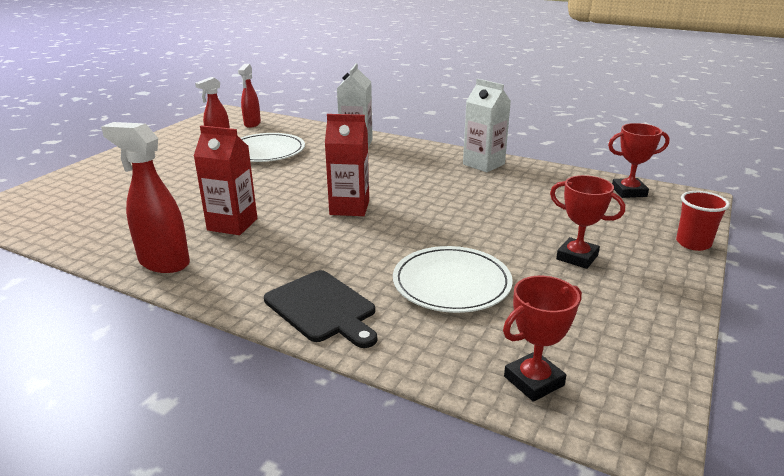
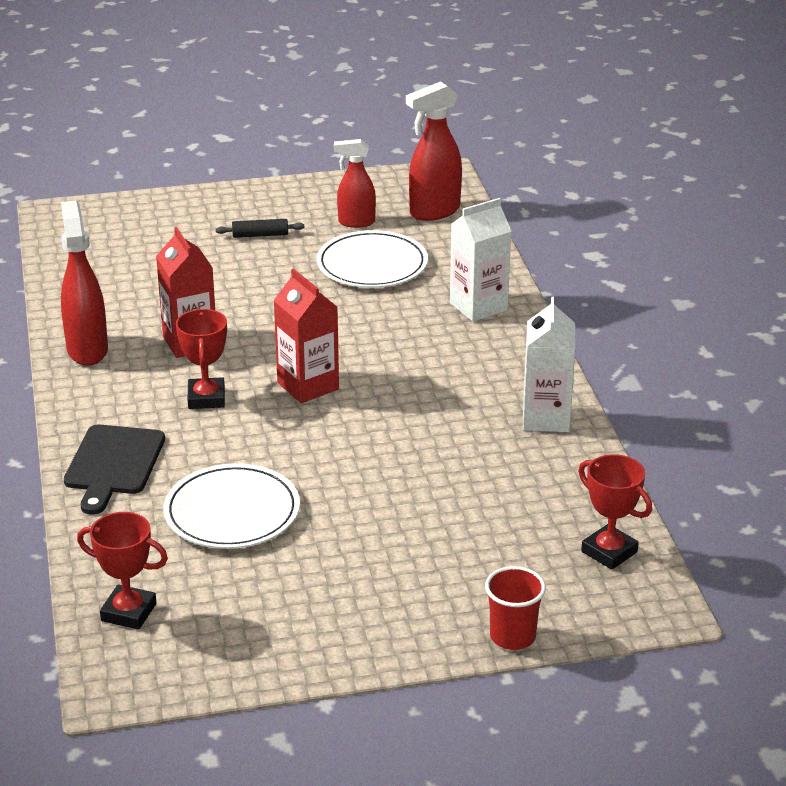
camera: 50 degrees right, 5 degrees up
red spray bottle [238,64,261,128] -> red spray bottle [406,81,462,221], size x1.53
red trophy [550,175,625,269] -> red trophy moved to [176,309,227,409]
none -> black rolling pin [216,219,304,238]

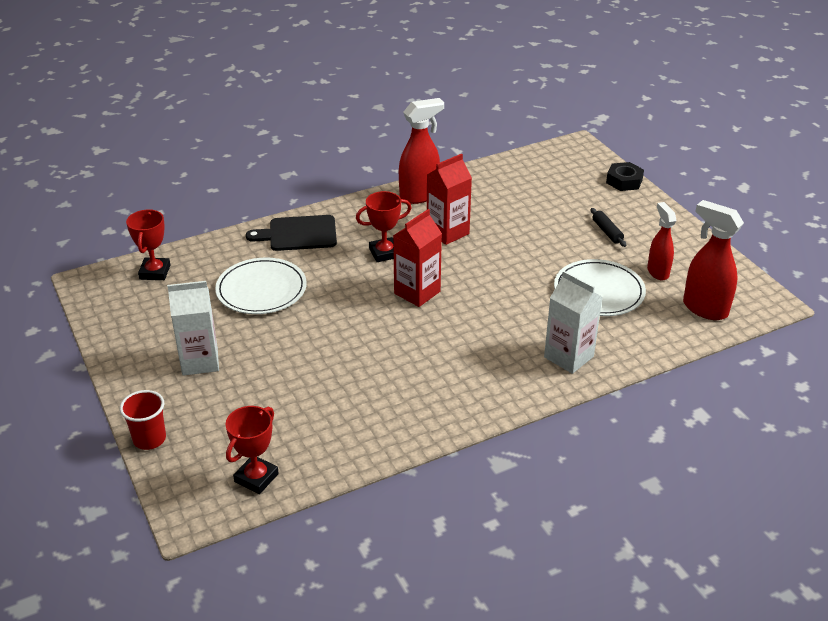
camera: 75 degrees right, 5 degrees up
white carton [523,297,575,432] -> white carton moved to [167,281,219,376]
none -> black nut [606,162,644,191]

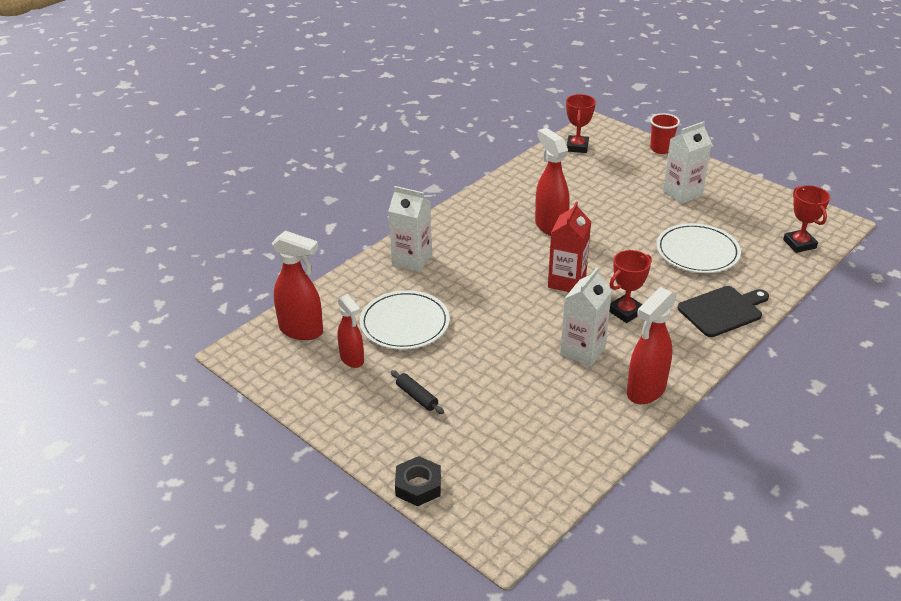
camera: 160 degrees right, 0 degrees up
red carton [427,154,472,245] -> white carton [560,267,612,366]
none -> red spray bottle [535,128,570,236]

